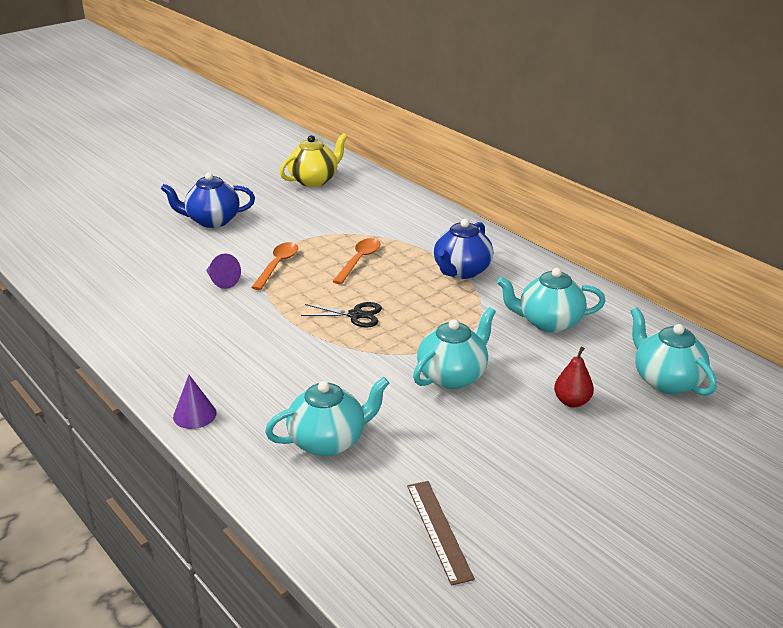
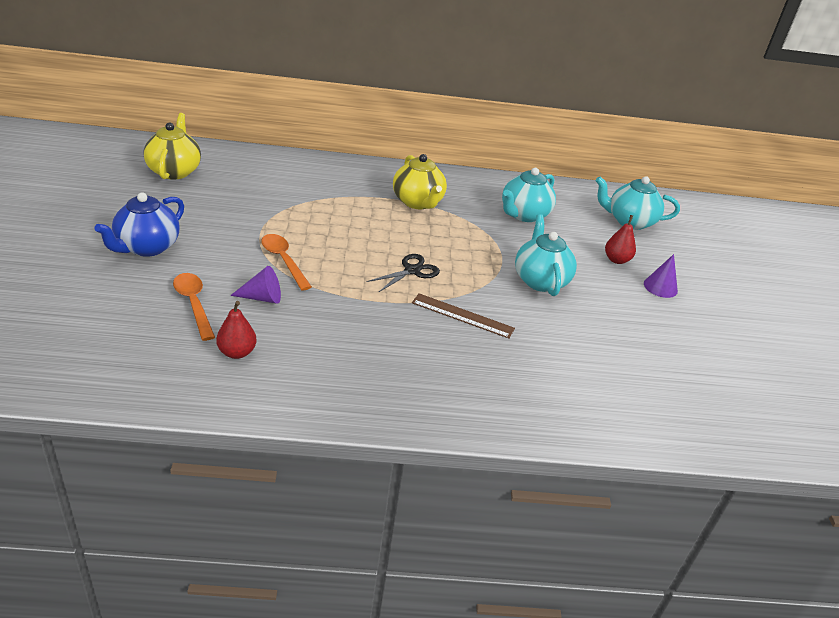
camera: 55 degrees left, 5 degrees up
purple cone [173,375,217,429] -> purple cone moved to [644,254,678,298]
turquoise teapot [265,377,389,456] -> none
orange spoon [333,238,380,284] -> orange spoon moved to [173,273,215,341]
brown ruler [407,481,475,586] -> brown ruler moved to [412,293,515,339]
blue teapot [434,219,493,279] -> yellow teapot [393,154,447,209]
none -> red pear [216,301,257,359]

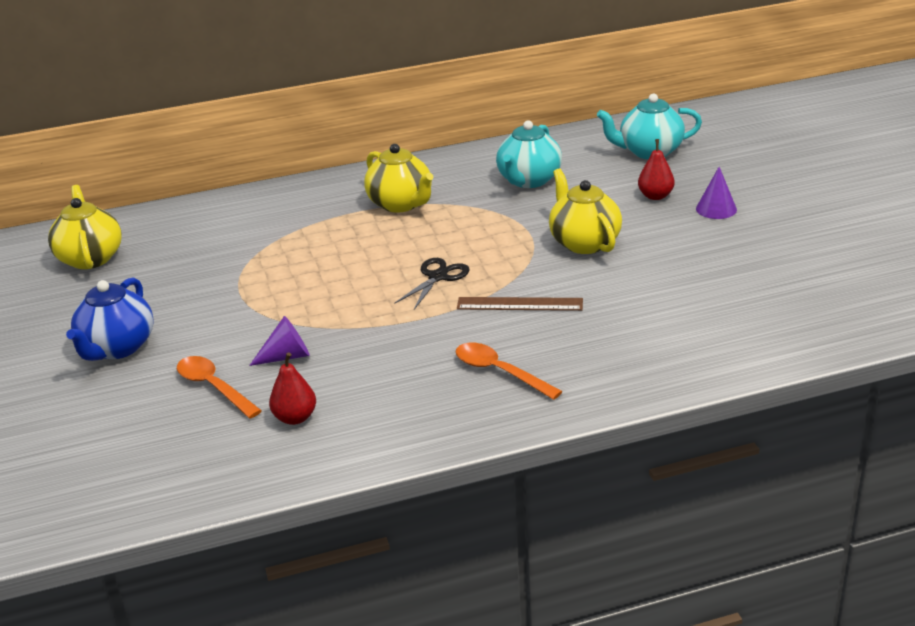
camera: 10 degrees left, 5 degrees down
orange spoon [261,234,312,291] -> orange spoon moved to [456,343,563,400]
turquoise teapot [515,214,577,296] -> yellow teapot [549,168,622,254]

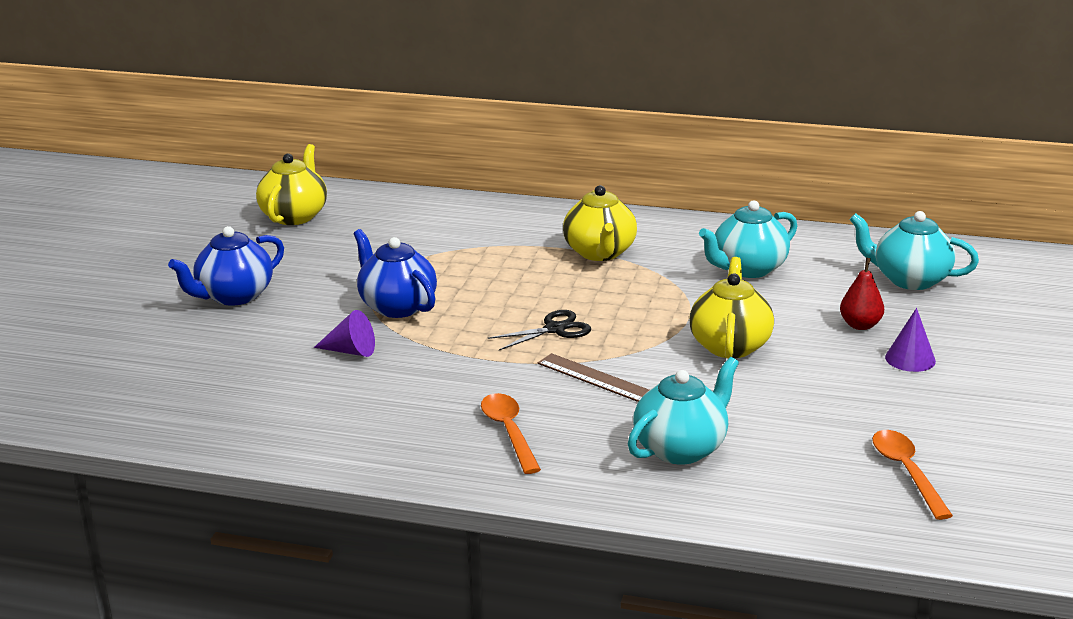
camera: 30 degrees right, 5 degrees down
orange spoon [177,356,262,419] -> orange spoon moved to [872,430,953,520]
red pear [269,352,316,425] -> none
none -> blue teapot [354,229,437,318]
none -> turquoise teapot [628,357,739,464]

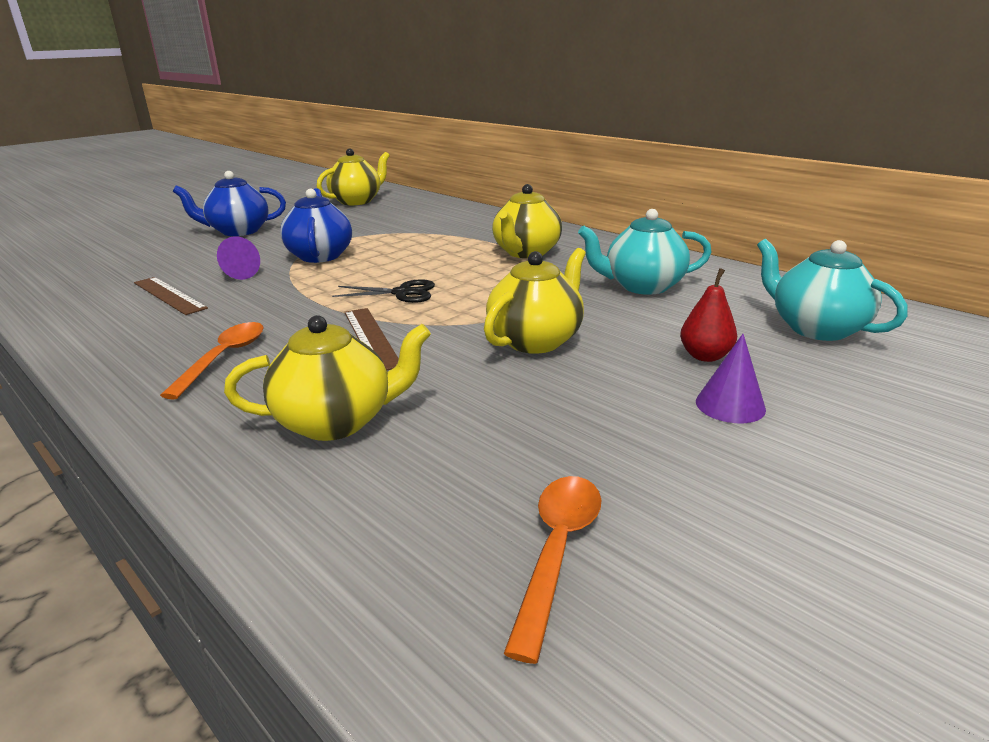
camera: 30 degrees right, 0 degrees up
turquoise teapot [628,357,739,464] -> yellow teapot [224,315,431,441]
none -> brown ruler [134,277,208,315]

